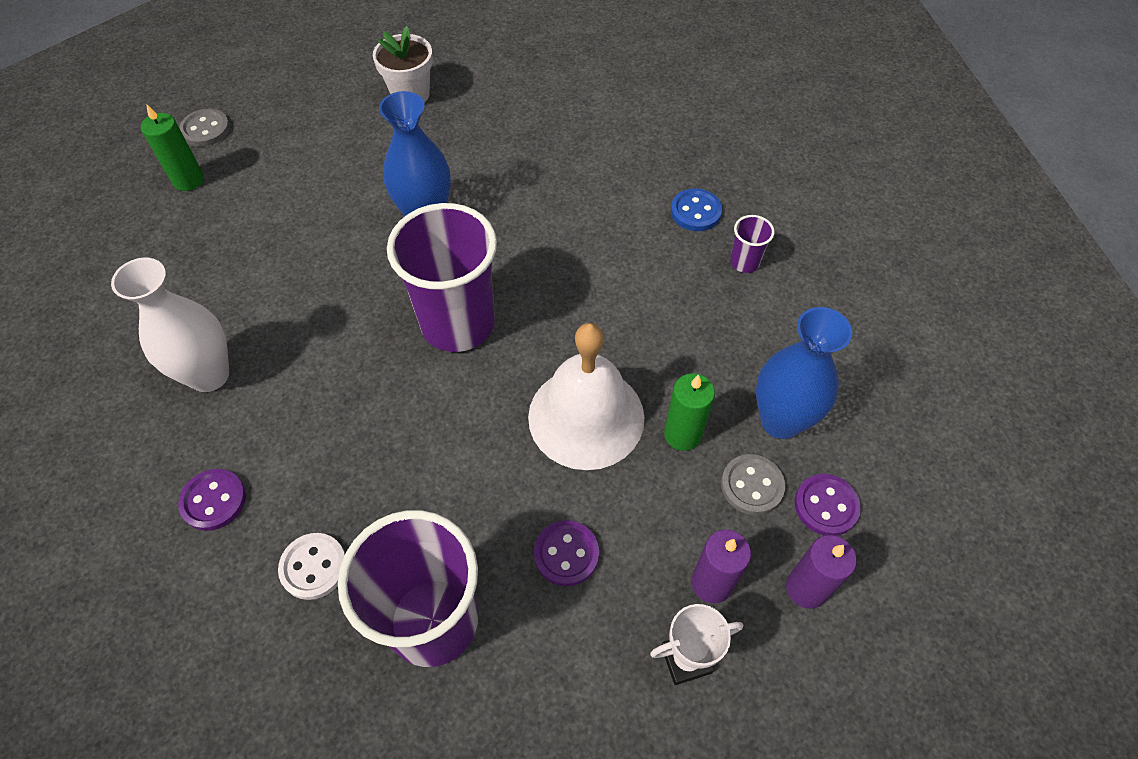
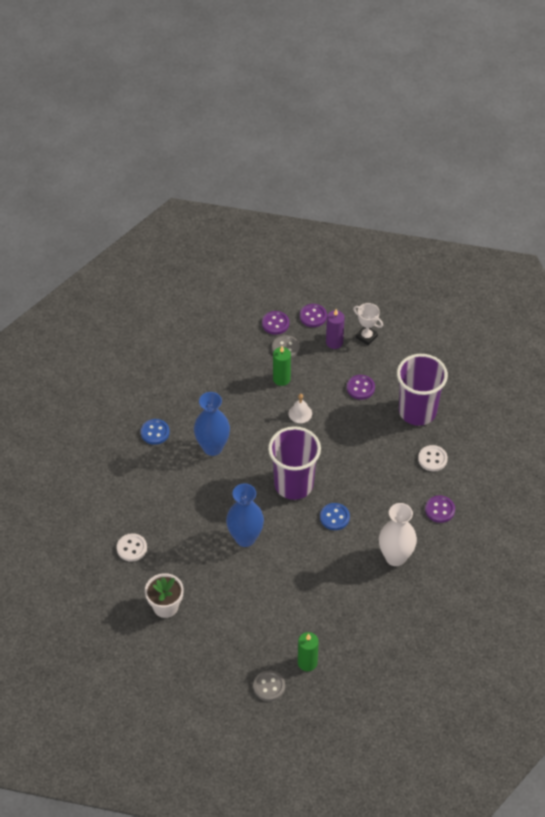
camera: 125 degrees left, 5 degrees down
white bell [528,323,644,470] -> white bell [288,394,312,423], size x0.43
purple cup [730,215,774,273] -> none
blue vase [756,307,852,439] -> blue vase moved to [194,392,230,456]
purple candle [786,535,857,609] -> purple button [300,304,327,327]
none -> white button [117,533,147,562]
none -> blue button [320,503,350,530]

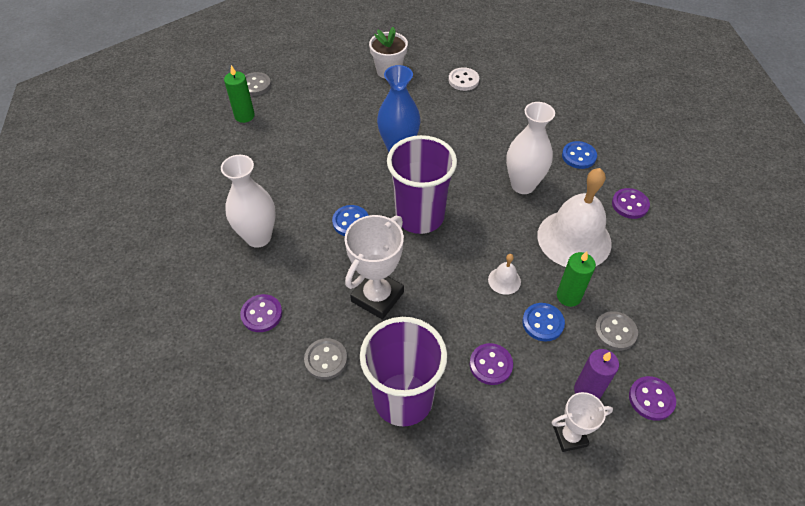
camera: 130 degrees right, 0 degrees up
blue vase [194,392,230,456] -> white vase [506,102,555,194]
purple button [262,311,289,335] -> purple button moved to [612,188,650,219]
white button [418,445,448,471] -> grey button [304,338,347,380]
none -> white trophy [344,215,404,320]
none -> blue button [522,303,565,341]
none -> white bell [537,168,612,267]

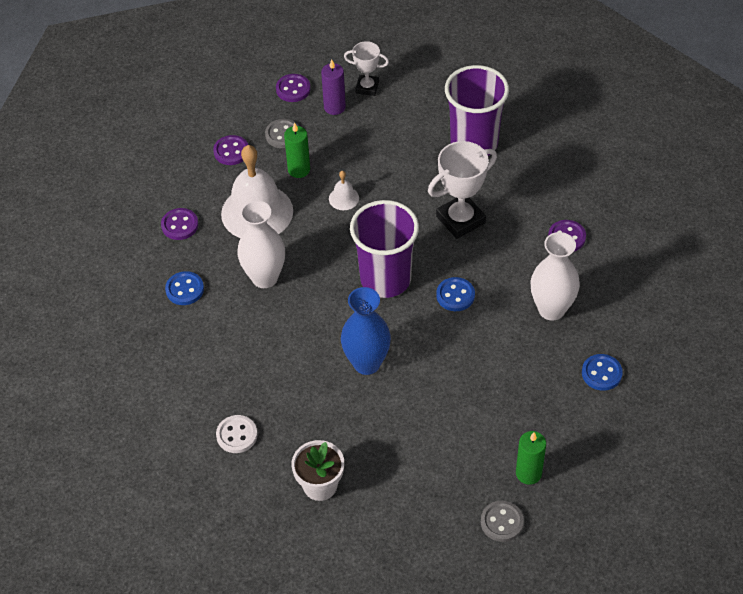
camera: 155 degrees left, 0 degrees up
grey button [304,338,347,380] -> none
purple button [470,343,513,385] -> purple button moved to [213,135,248,165]
blue button [522,303,565,341] -> blue button moved to [582,354,623,391]

